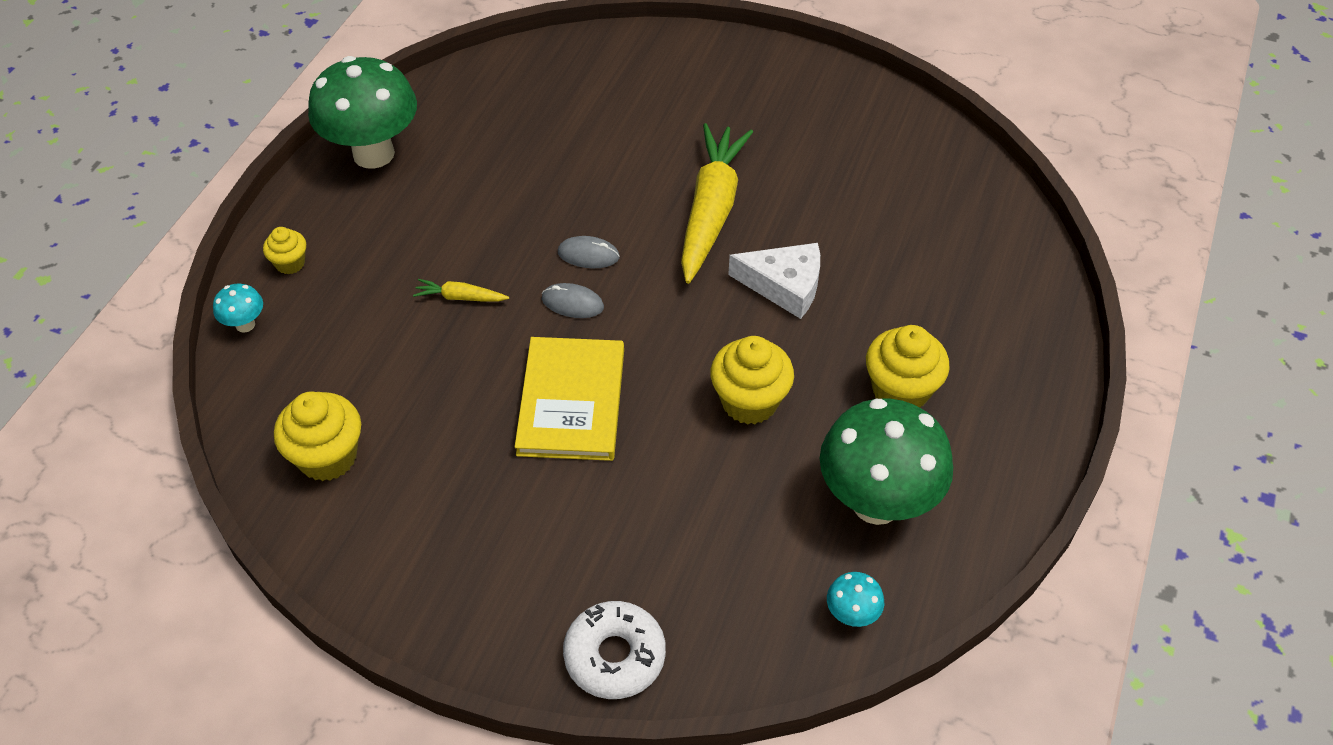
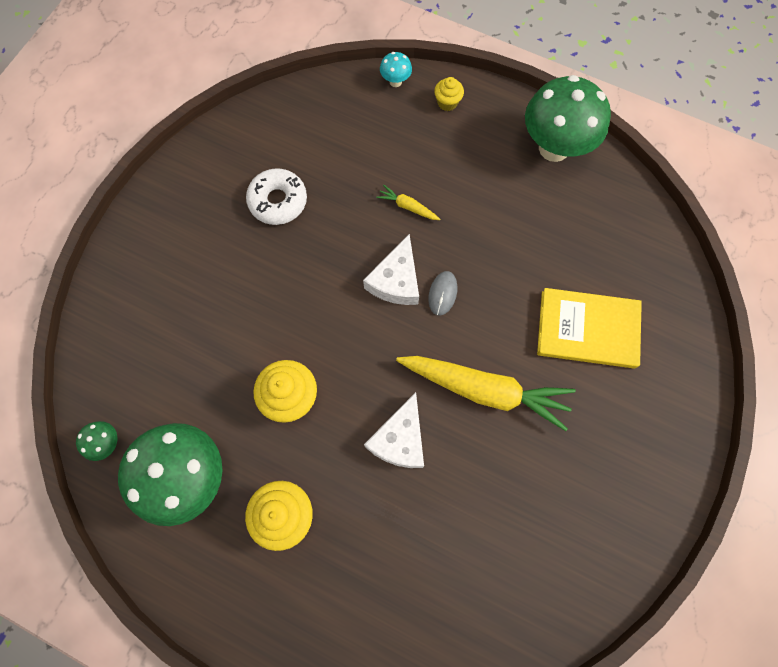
camera: 95 degrees right, 20 degrees up
yellow cupcake [274,391,361,481] -> none
yellow carrot [413,279,509,302] -> yellow carrot turned 75 degrees counterclockwise [376,185,440,220]
yellow book [515,337,624,461] -> yellow book moved to [537,288,642,369]
grey mouse [542,283,604,318] -> white cheese [363,234,419,305]
white donut [563,601,666,699] -> white donut moved to [246,168,307,225]
turquoise mushroom [827,572,884,627] -> green mushroom [76,421,118,461]

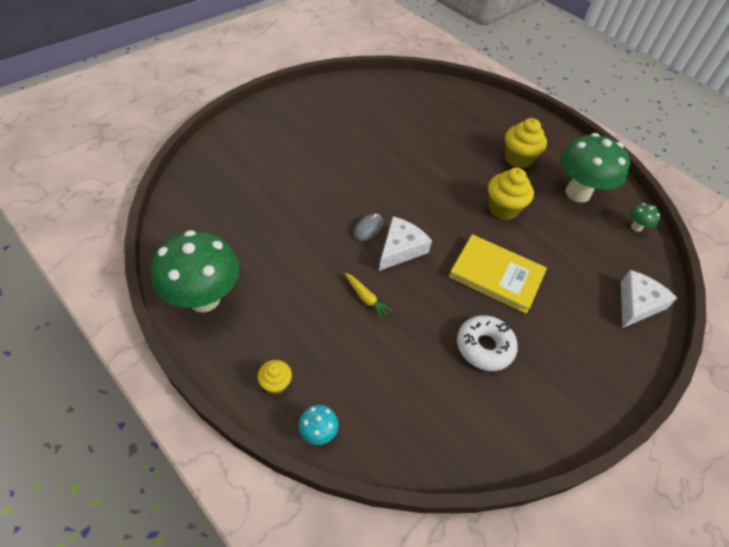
camera: 165 degrees left, 20 degrees down
white cheese [364,392,424,468] -> white cheese moved to [621,270,677,328]
yellow carrot [396,356,576,431] -> none
yellow book [537,288,642,369] -> yellow book moved to [449,234,547,314]

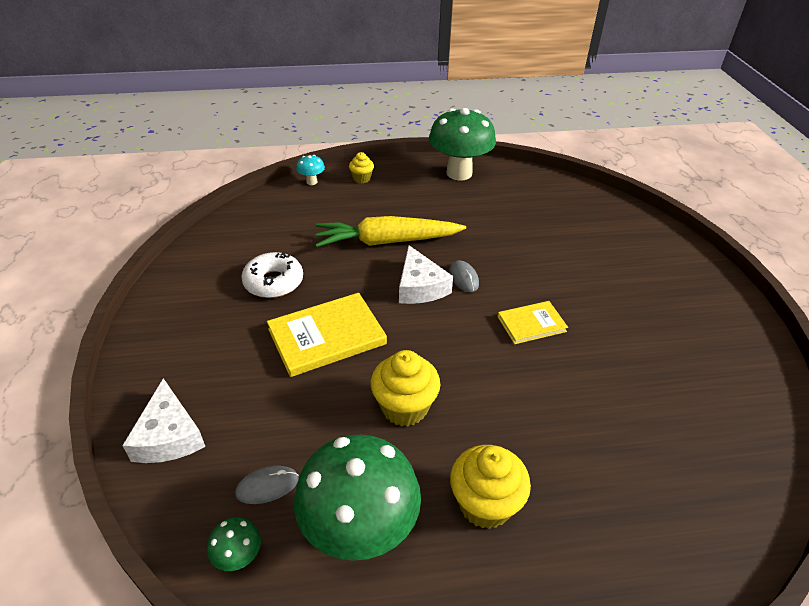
camera: 130 degrees right, 10 degrees down
yellow carrot [345,273,393,320] -> yellow carrot [315,216,466,247], size x2.37
none -> grey mouse [235,466,299,504]
none -> yellow book [498,301,568,344]

